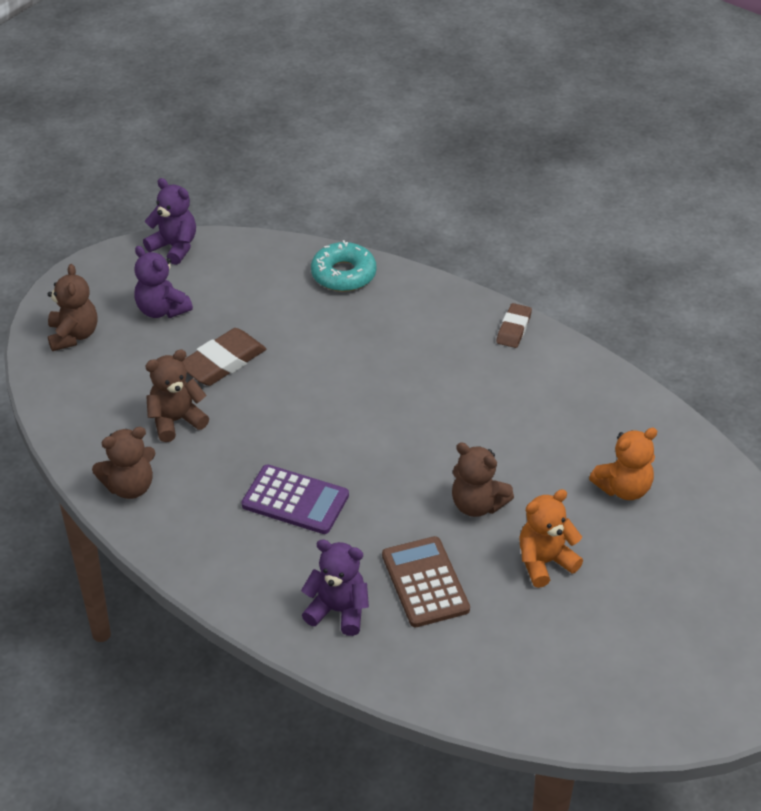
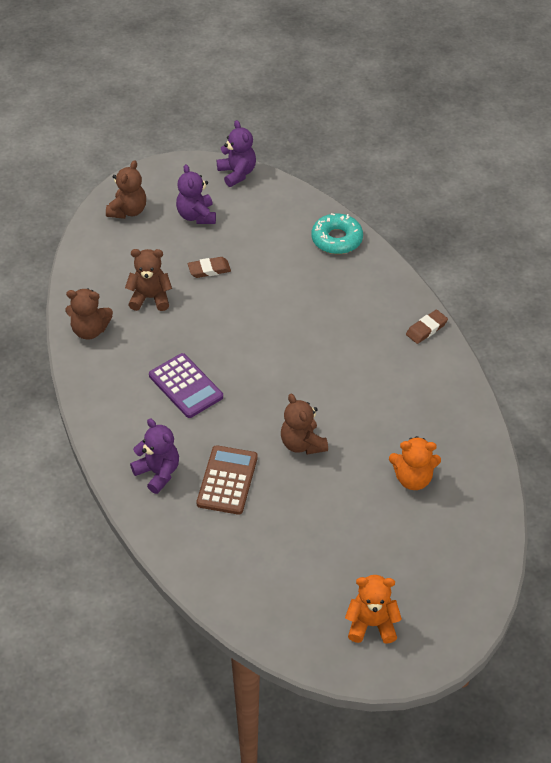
camera: 30 degrees right, 5 degrees up
brown eraser [182,328,266,386] -> brown eraser [188,257,231,278], size x0.62
orange teddy bear [519,489,583,588] -> orange teddy bear moved to [345,575,402,644]

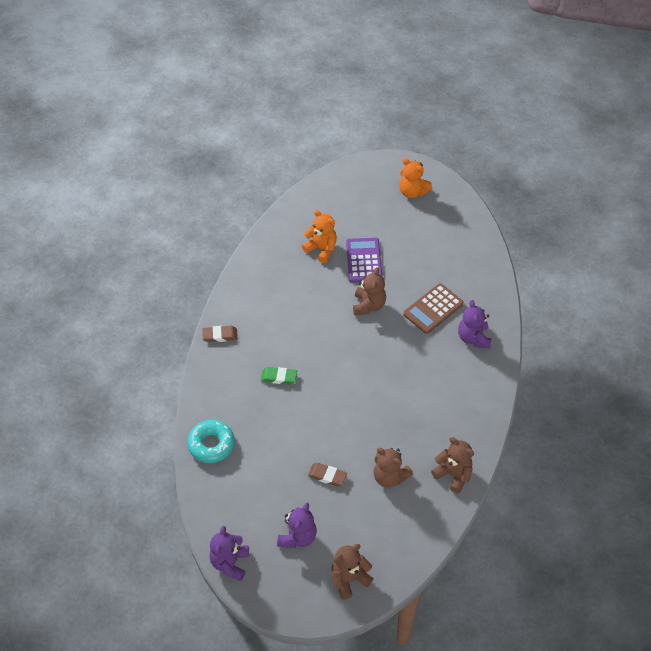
camera: 145 degrees left, 5 degrees up
purple calculator [149,353,223,418] -> purple calculator moved to [346,238,383,283]
none -> green eraser [261,367,297,385]

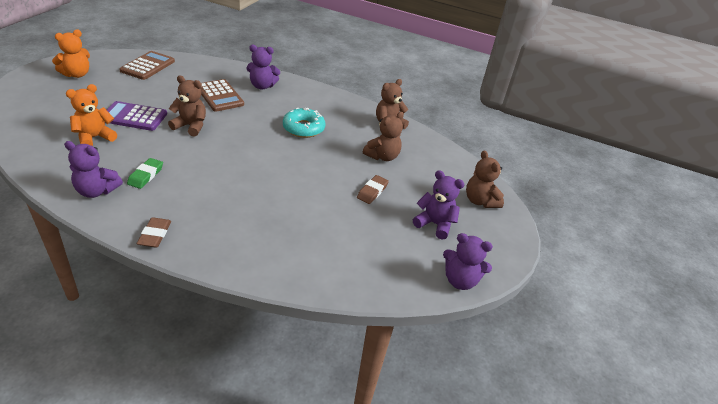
camera: 85 degrees left, 15 degrees down
turquoise donut [187,420,235,463] -> turquoise donut moved to [283,108,325,138]
green eraser [261,367,297,385] -> green eraser moved to [127,158,163,189]
none -> purple teddy bear [64,141,123,198]
none -> brown calculator [119,51,175,80]

